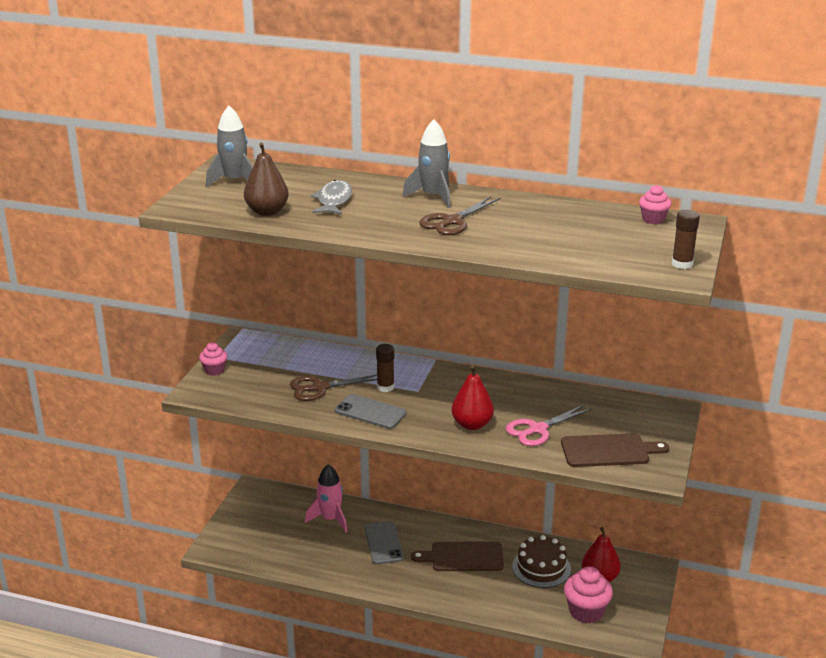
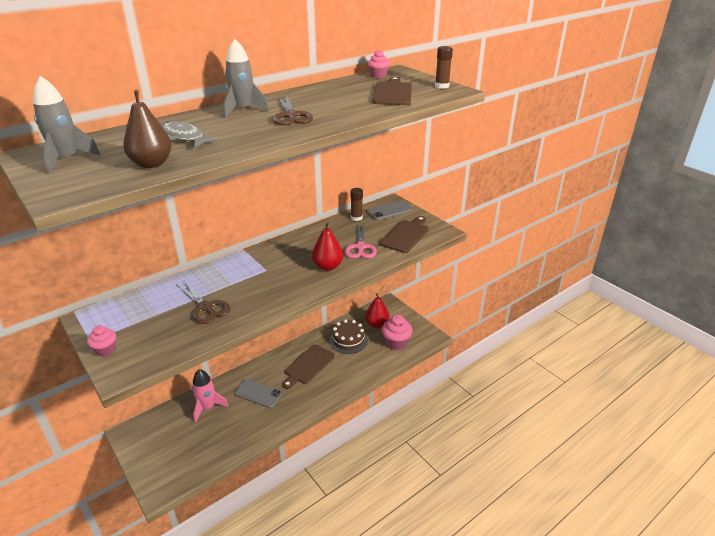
camera: 55 degrees left, 5 degrees up
brown scissors [290,374,377,401] -> brown scissors turned 60 degrees counterclockwise [176,281,230,324]
grey phone [335,394,407,429] -> grey phone moved to [367,201,413,221]
brown glue stick [376,344,394,392] -> brown glue stick moved to [350,188,363,221]
none -> brown cutting board [373,77,412,105]

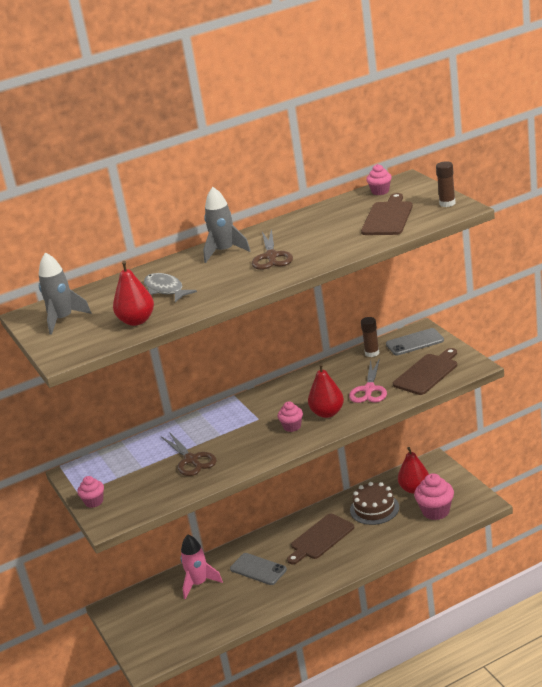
camera: 15 degrees right, 5 degrees down
brown pear [123,90,172,168] -> red pear [113,261,154,326]
none -> pink cupcake [278,401,303,432]

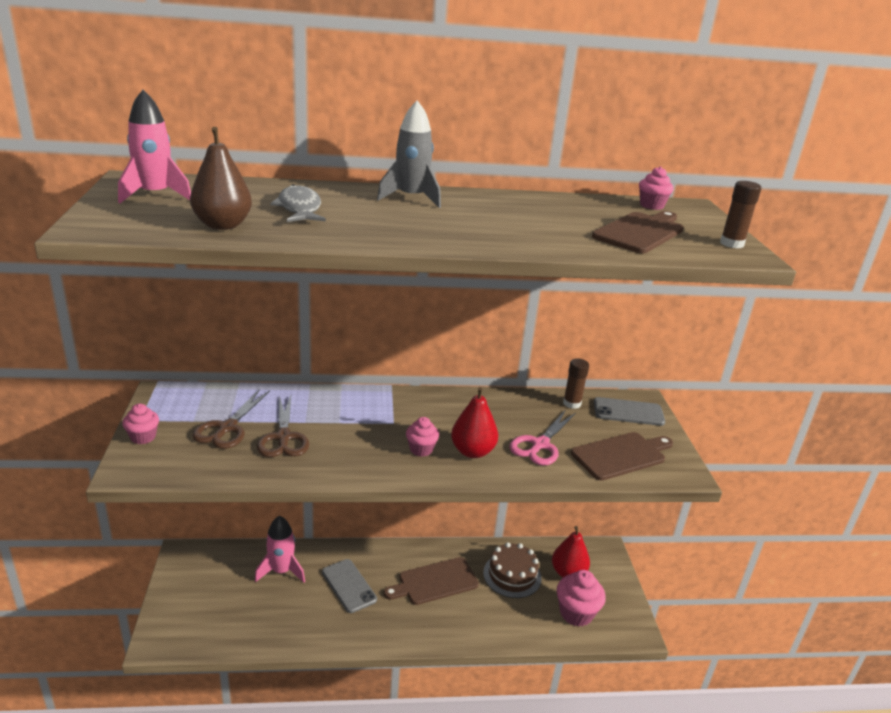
camera: 15 degrees right, 0 degrees up
grey rocket [39,252,92,335] -> pink rocket [118,90,191,204]
red pear [113,261,154,326] -> brown pear [190,127,252,230]
brown scissors [252,228,293,270] -> brown scissors moved to [192,389,270,449]

